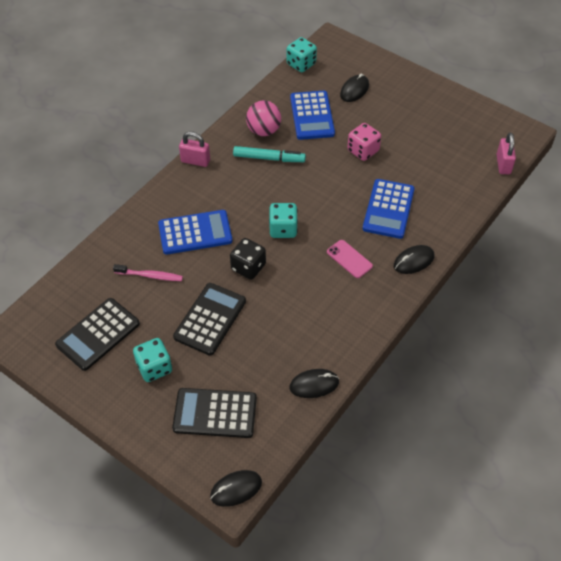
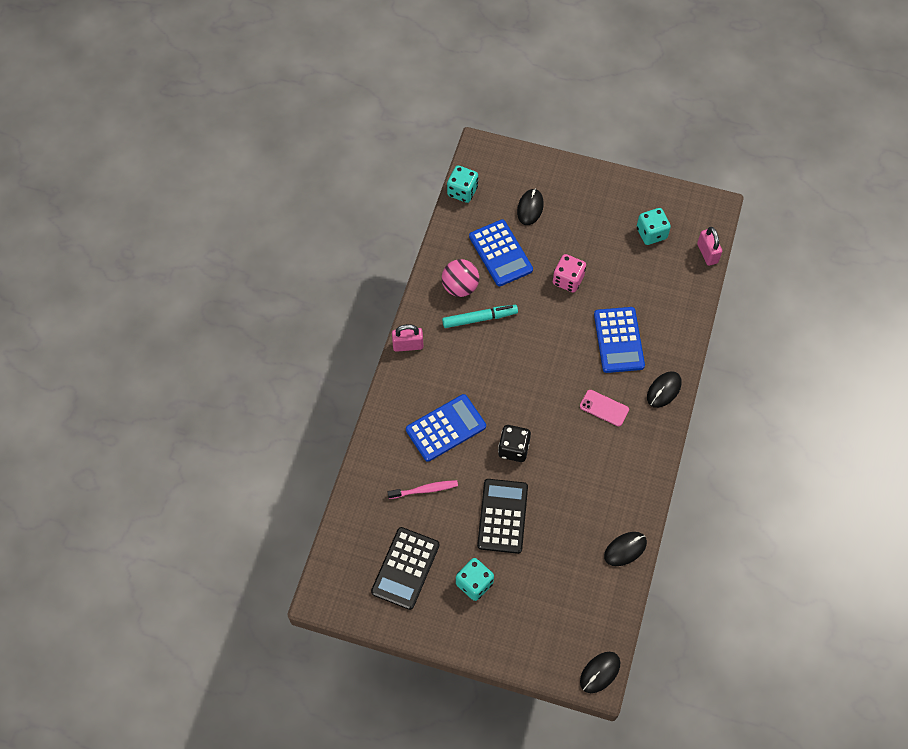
camera: 20 degrees left, 10 degrees up
black calculator [172,388,257,438] -> none
turquoise dice [269,203,298,238] -> turquoise dice moved to [637,208,671,245]

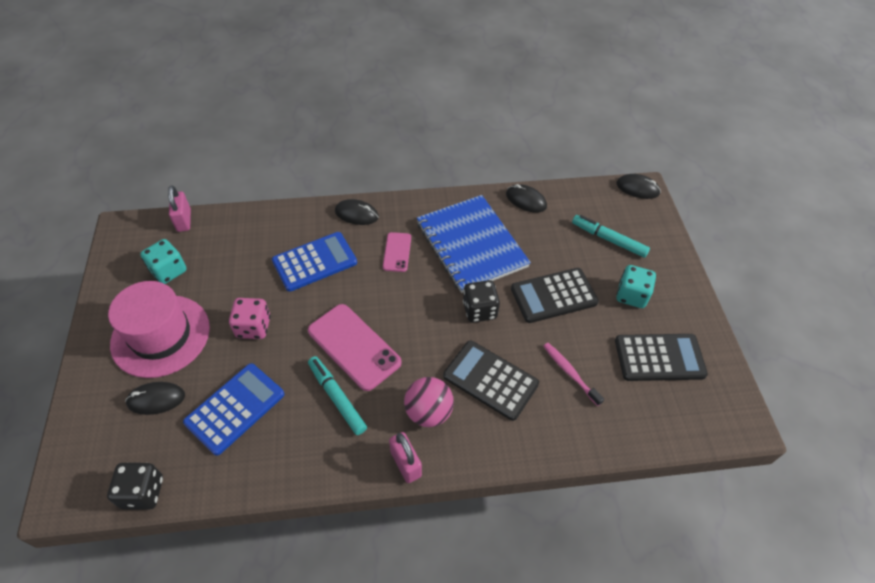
camera: 115 degrees left, 10 degrees down
blue calculator [406,394,486,462] -> black calculator [443,340,539,421]
pink ball [442,259,479,297] -> pink ball moved to [404,377,454,427]
turquoise dice [447,166,478,203] -> black dice [107,463,163,510]
pink padlock [697,227,722,266] -> pink padlock turned 60 degrees counterclockwise [168,186,191,232]
none -> pink hat [108,281,210,378]
none -> pink phone [308,304,402,391]
none -> blue notebook [417,195,531,293]
none -> turquoise marker [572,215,650,258]

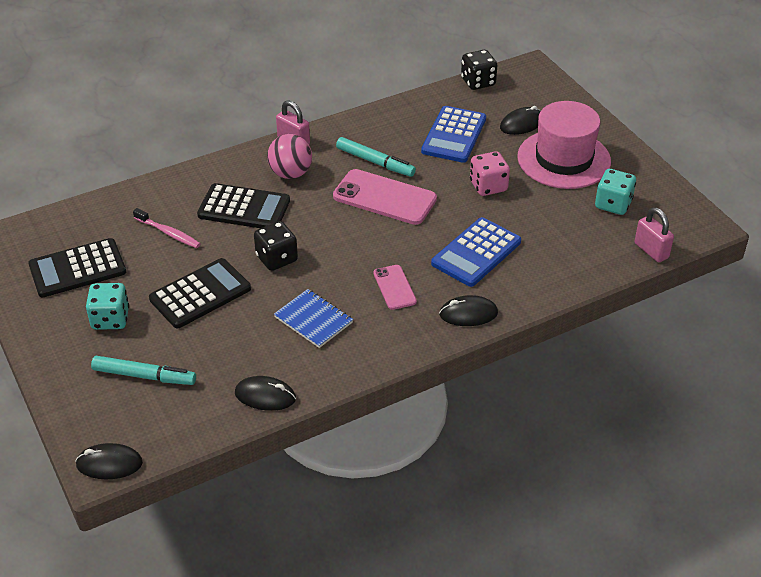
camera: 160 degrees right, 10 degrees down
blue notebook [417,195,531,293] -> blue notebook [274,289,353,348], size x0.51

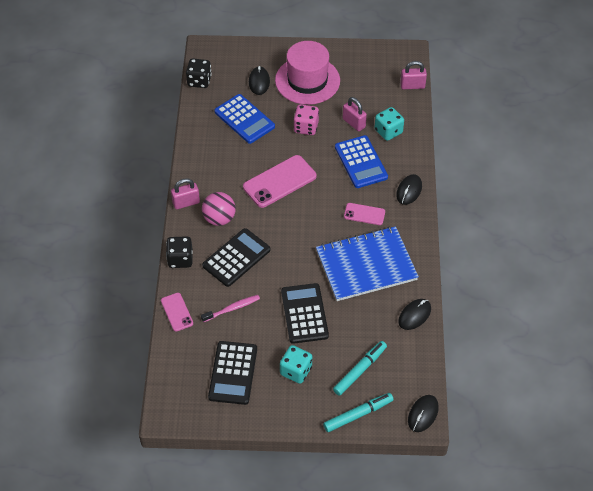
camera: 60 degrees left, 10 degrees up
black dice [254,221,298,271] -> black dice moved to [166,236,193,268]
blue notebook [274,289,353,348] -> blue notebook [316,226,419,301], size x1.96
turquoise marker [336,137,416,177] -> turquoise marker moved to [323,393,394,432]
turquoise dice [595,169,636,215] -> turquoise dice moved to [374,107,404,141]
none -> pink phone [161,293,193,332]
none -> pink padlock [343,97,367,131]

